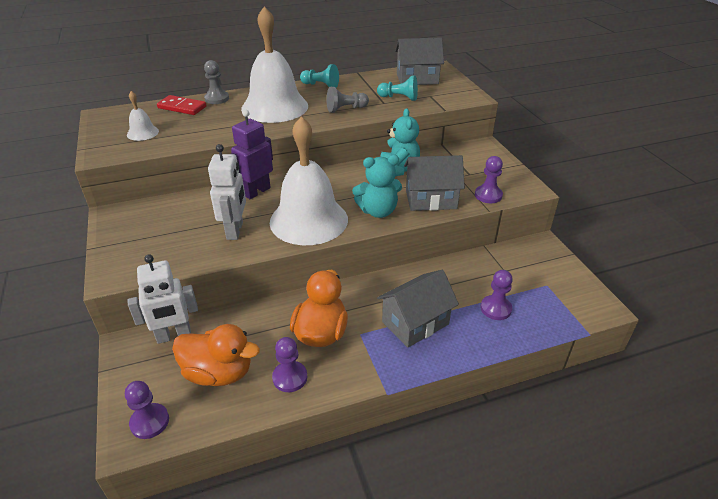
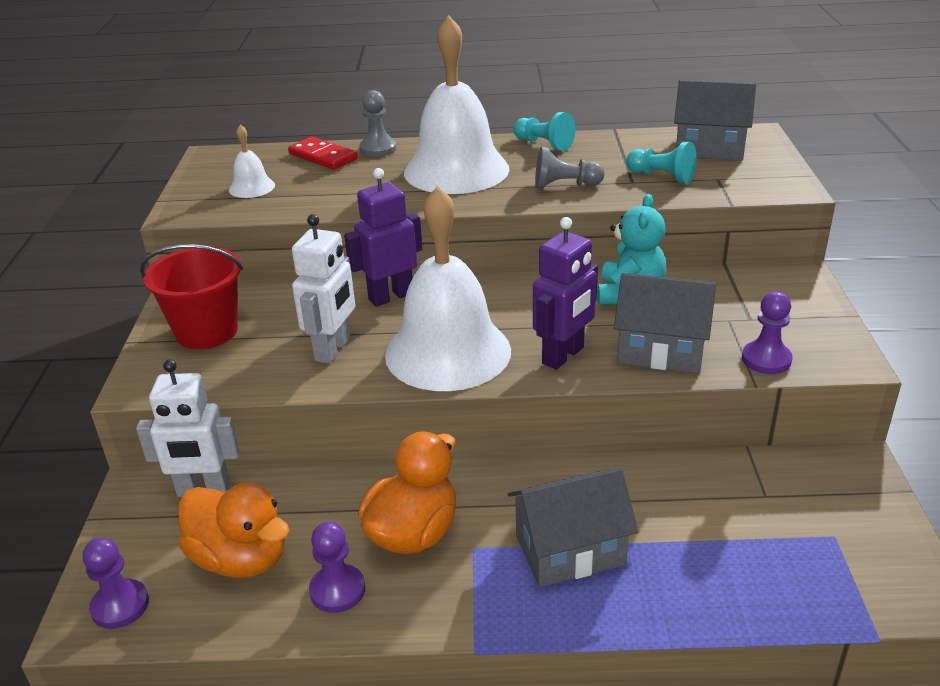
camera: 20 degrees right, 5 degrees down
turquoise teddy bear [352,155,402,218] -> purple robot [533,217,598,370]
purple pawn [481,270,513,320] -> none
none -> red bucket [140,244,243,349]

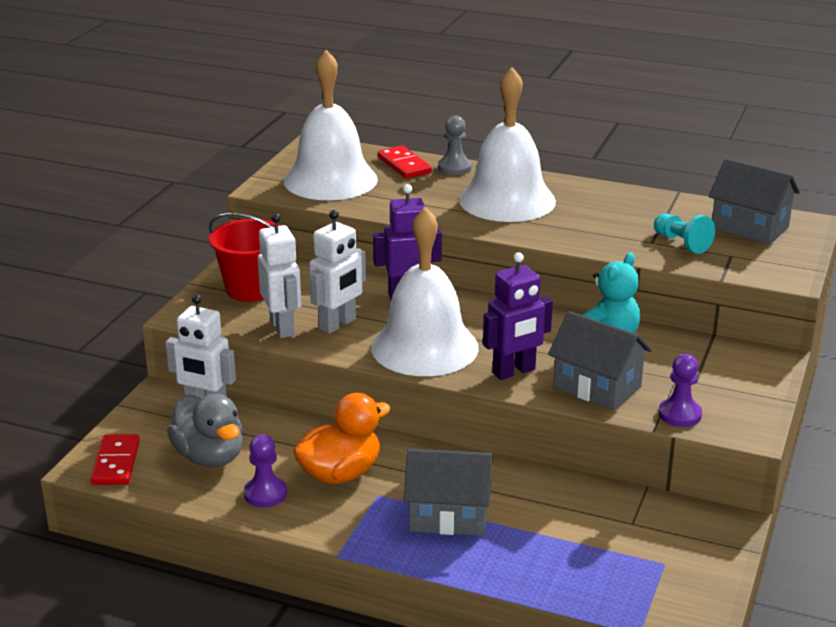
camera: 20 degrees right, 5 degrees down
purple pawn [83,537,149,629] -> red domino [91,434,140,485]
orange duck [178,483,289,578] -> grey duck [167,394,243,467]
white bell [229,125,275,198] -> white bell [284,50,378,200], size x2.33
turquoise pawn [513,112,575,151] -> none
grey pawn [535,147,604,189] -> none
none -> white robot [258,213,302,338]

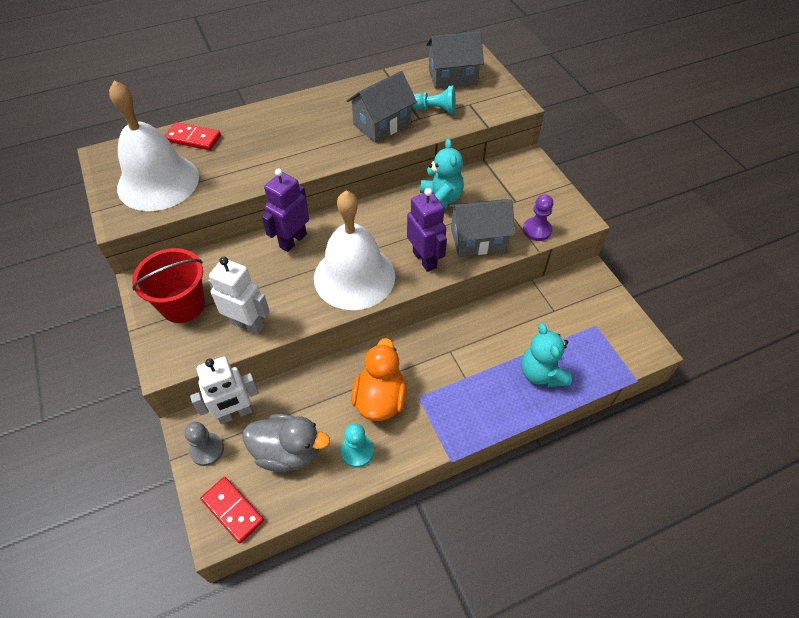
camera: 45 degrees left, 25 degrees up
purple pawn [244,434,287,507] -> turquoise pawn [341,423,374,468]
white robot [309,210,366,334] -> none
grey house [404,449,493,536] -> grey house moved to [347,71,417,143]
grey pawn [438,116,472,175] -> grey pawn moved to [184,422,224,466]
white bell [459,67,556,222] -> none
purple robot [483,252,553,380] -> purple robot turned 45 degrees counterclockwise [407,188,447,272]
none -> turquoise teddy bear [521,323,571,387]

